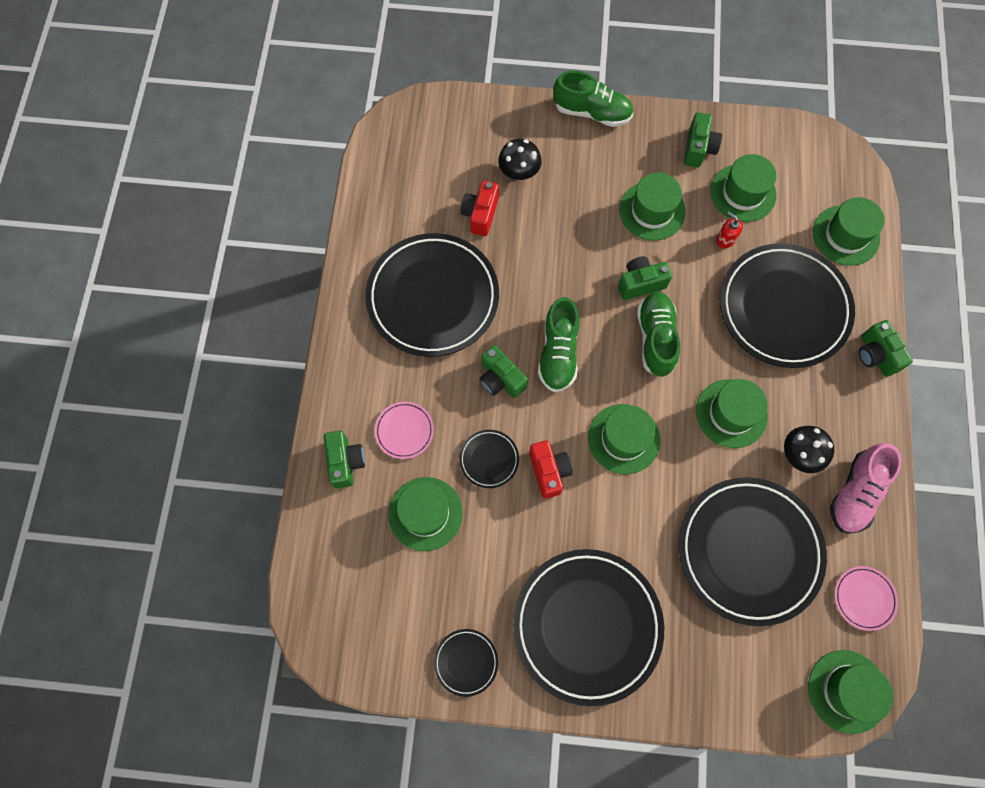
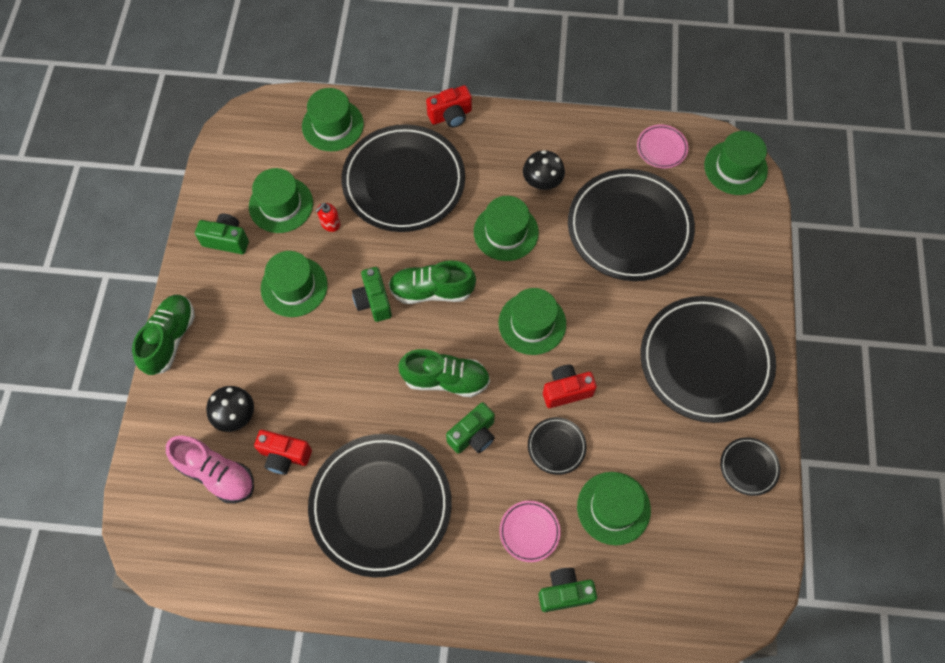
camera: 90 degrees left, 5 degrees down
pink shoe [830,443,902,534] -> pink shoe moved to [166,436,254,503]
green camera [859,320,913,377] -> red camera [426,85,472,128]

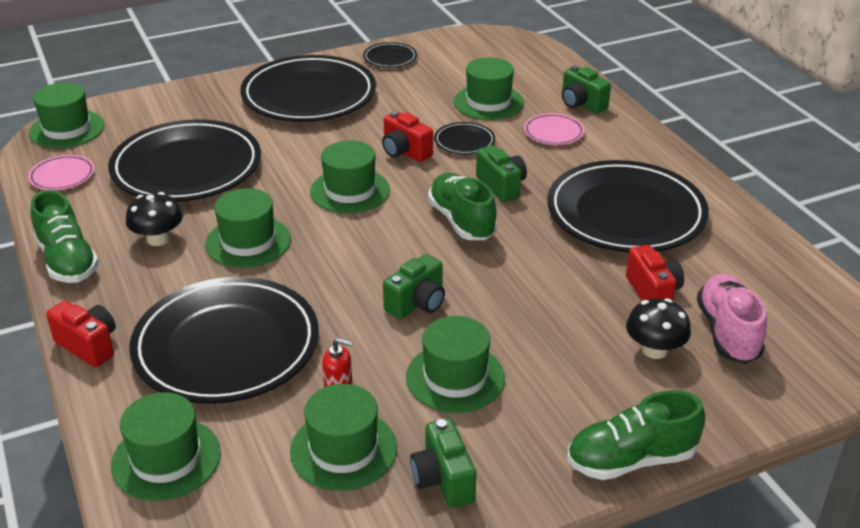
camera: 120 degrees left, 30 degrees down
green shoe [389,260,476,304] -> green shoe moved to [31,190,99,283]
green camera [446,402,495,454] -> green camera turned 45 degrees clockwise [476,145,527,202]

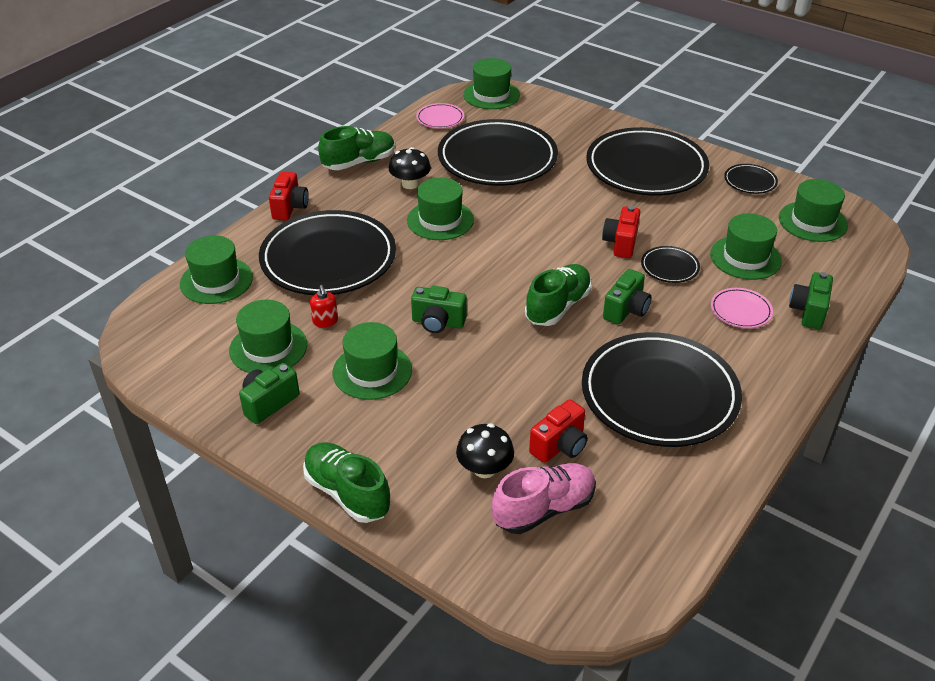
camera: 60 degrees right, 5 degrees up
green shoe [31,190,99,283] -> green shoe turned 150 degrees counterclockwise [318,126,395,170]
green hat [310,140,390,214] -> green hat moved to [779,179,848,242]

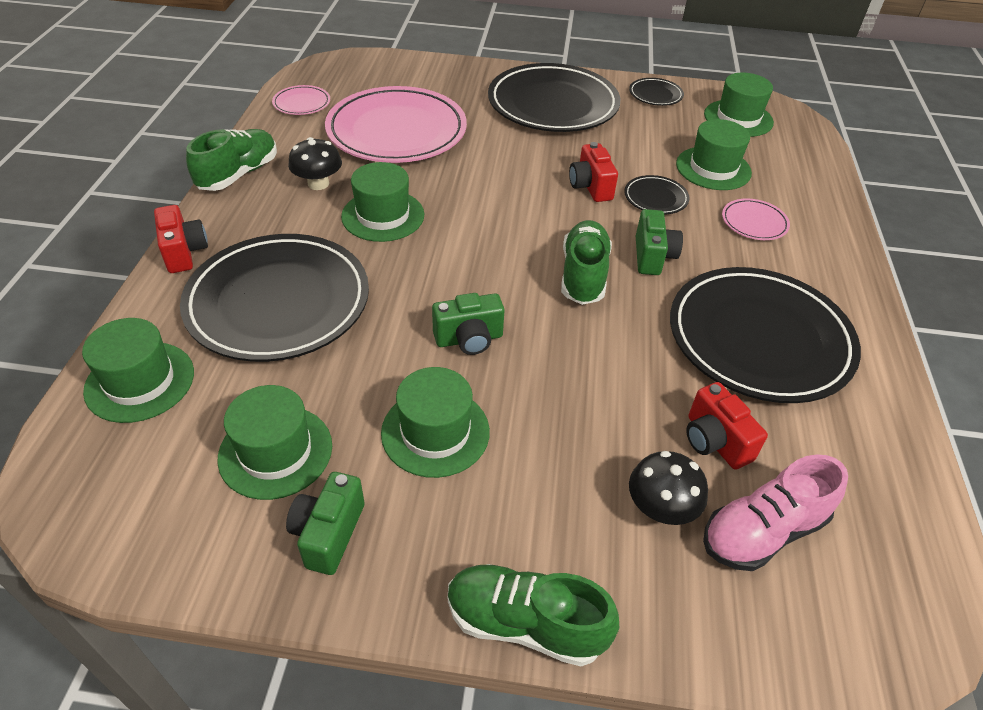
camera: 30 degrees left, 5 degrees up
red soap dispenser [310,285,338,327] -> none
black plate [438,119,558,186] -> pink plate [325,86,467,163]
green hat [463,58,520,109] -> none
pink shoe [492,463,596,534] -> pink shoe turned 150 degrees counterclockwise [703,454,848,571]
red camera [529,399,588,463] -> red camera turned 135 degrees clockwise [686,382,768,470]
green camera [789,272,833,329] -> none

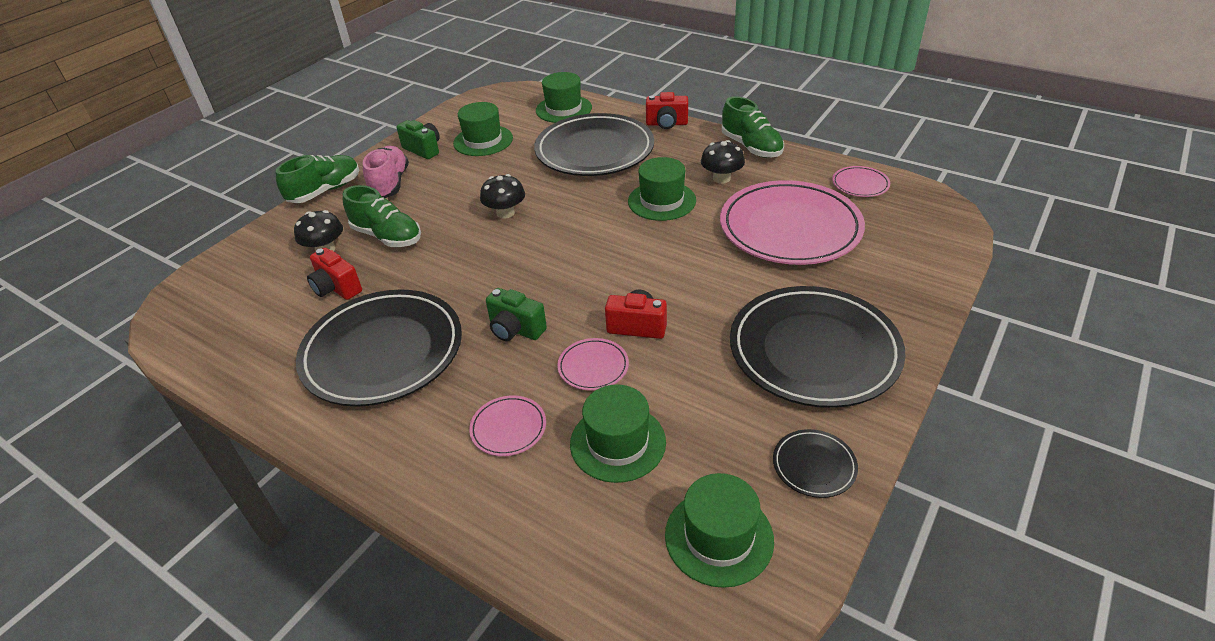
camera: 120 degrees right, 5 degrees down
green hat [381,367,490,478] -> none
green camera [432,293,505,355] -> black mushroom [480,174,525,219]
green shoe [561,220,612,305] -> green shoe moved to [343,185,421,247]
black plate [624,175,689,214] -> pink plate [557,338,629,390]
red camera [686,382,768,470] -> red camera turned 135 degrees counterclockwise [307,248,362,300]
pink shoe [703,454,848,571] -> pink shoe moved to [363,146,409,198]

